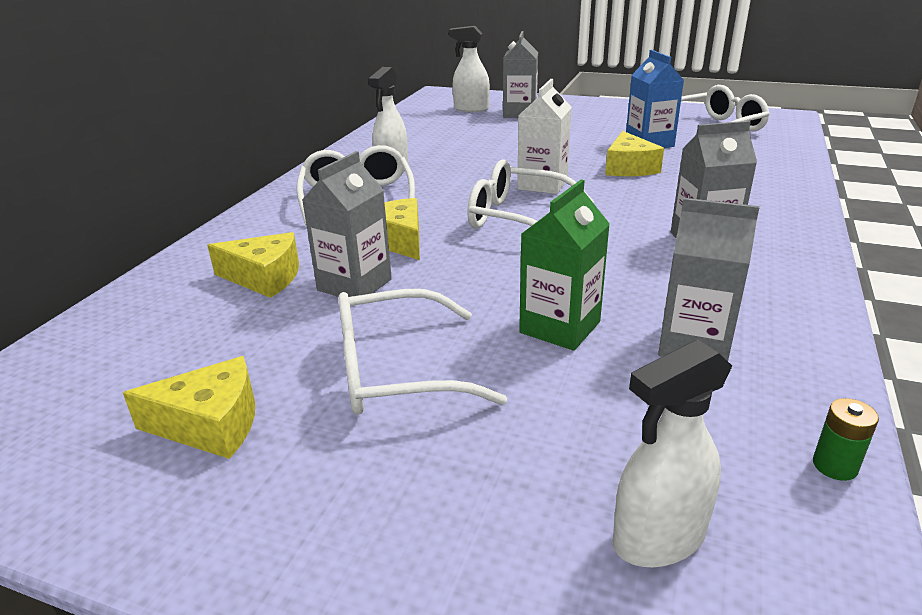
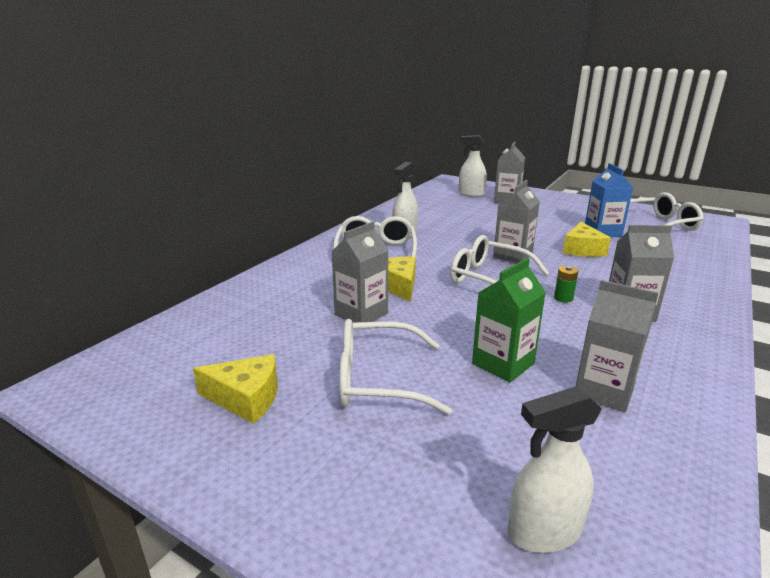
camera: 10 degrees right, 5 degrees down
yellow cheese [207,232,299,298] -> none
white carton [517,79,572,194] -> grey carton [493,180,540,263]
green battery [813,398,879,481] -> green battery moved to [554,266,578,302]

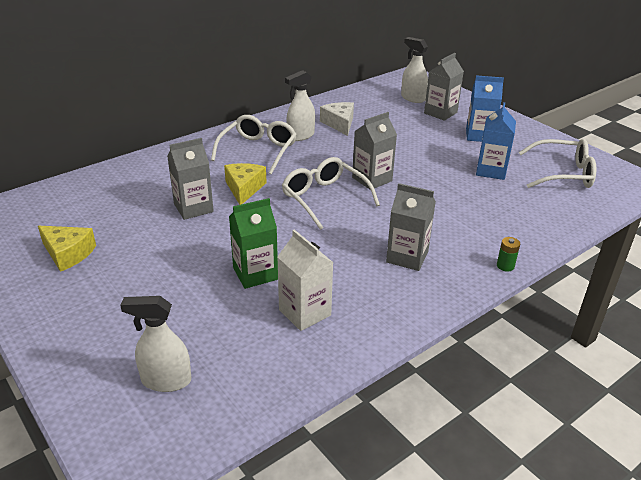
camera: 20 degrees right, 10 degrees up
white glasses [339,319,452,415] -> none
green battery [554,266,578,302] -> green battery moved to [497,237,520,272]
yellow cheese [563,222,611,257] -> none
grey carton [576,280,658,412] -> white carton [277,230,334,331]
none -> white cheese [320,102,354,136]
none -> blue carton [466,75,504,142]

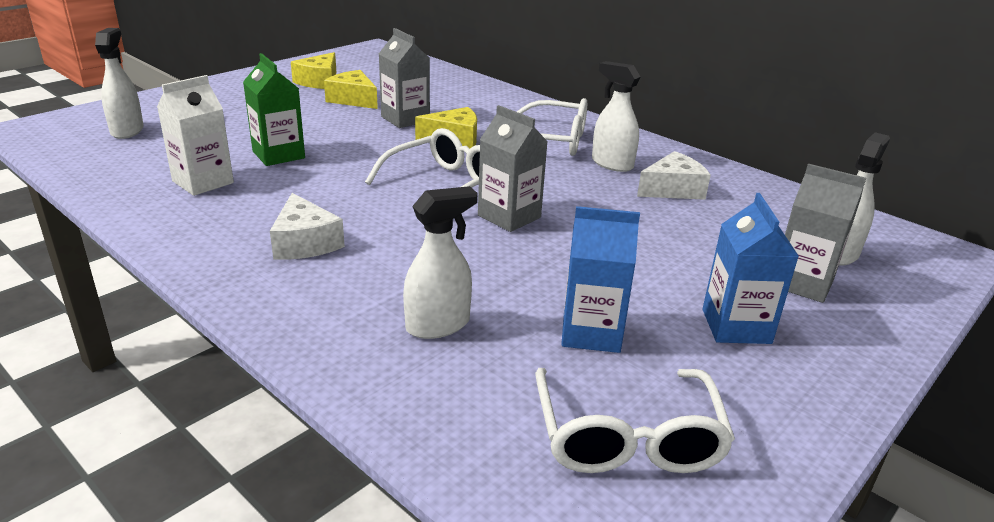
camera: 80 degrees right, 5 degrees down
grey carton [386,183,436,271] -> white cheese [270,193,345,260]
green battery [497,237,520,272] -> none
none -> yellow cheese [324,70,378,109]
none -> white spray bottle [403,186,477,339]

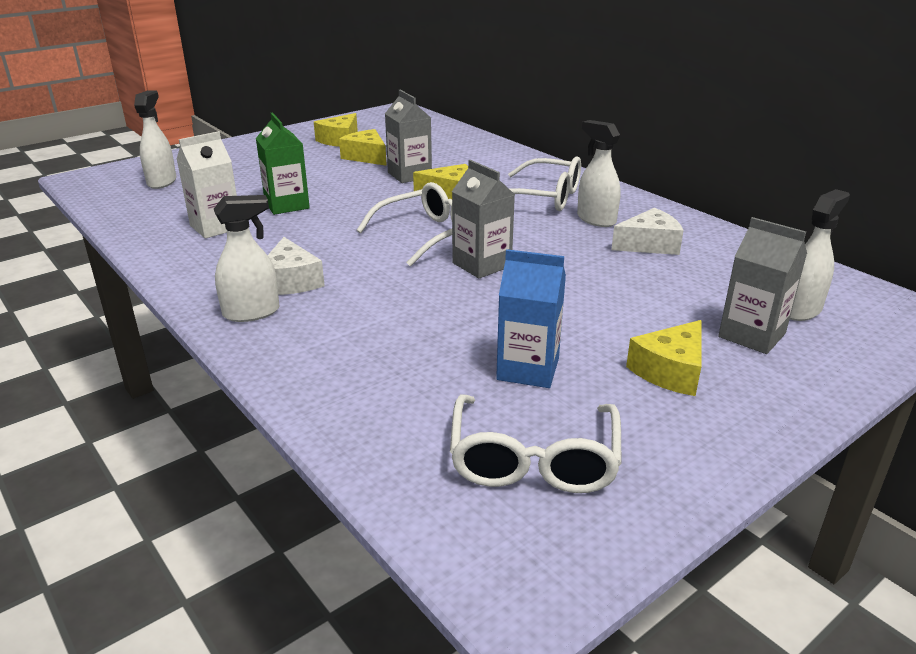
camera: 10 degrees right, 0 degrees up
white spray bottle [403,186,477,339] -> white spray bottle moved to [214,195,279,322]
blue carton [702,193,799,344] -> yellow cheese [626,320,701,396]

